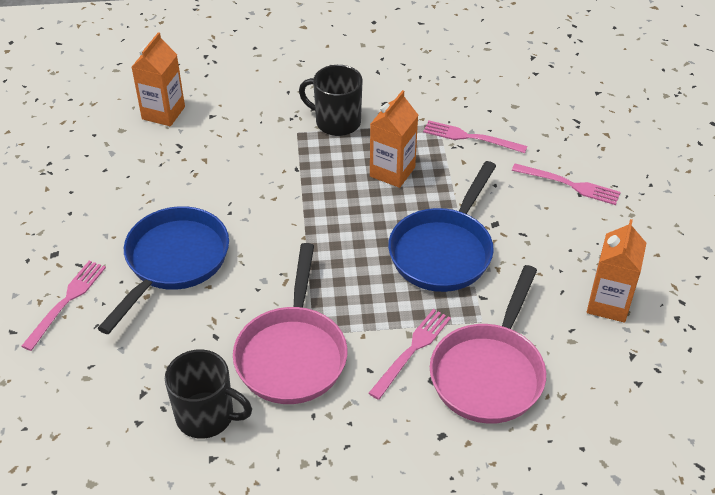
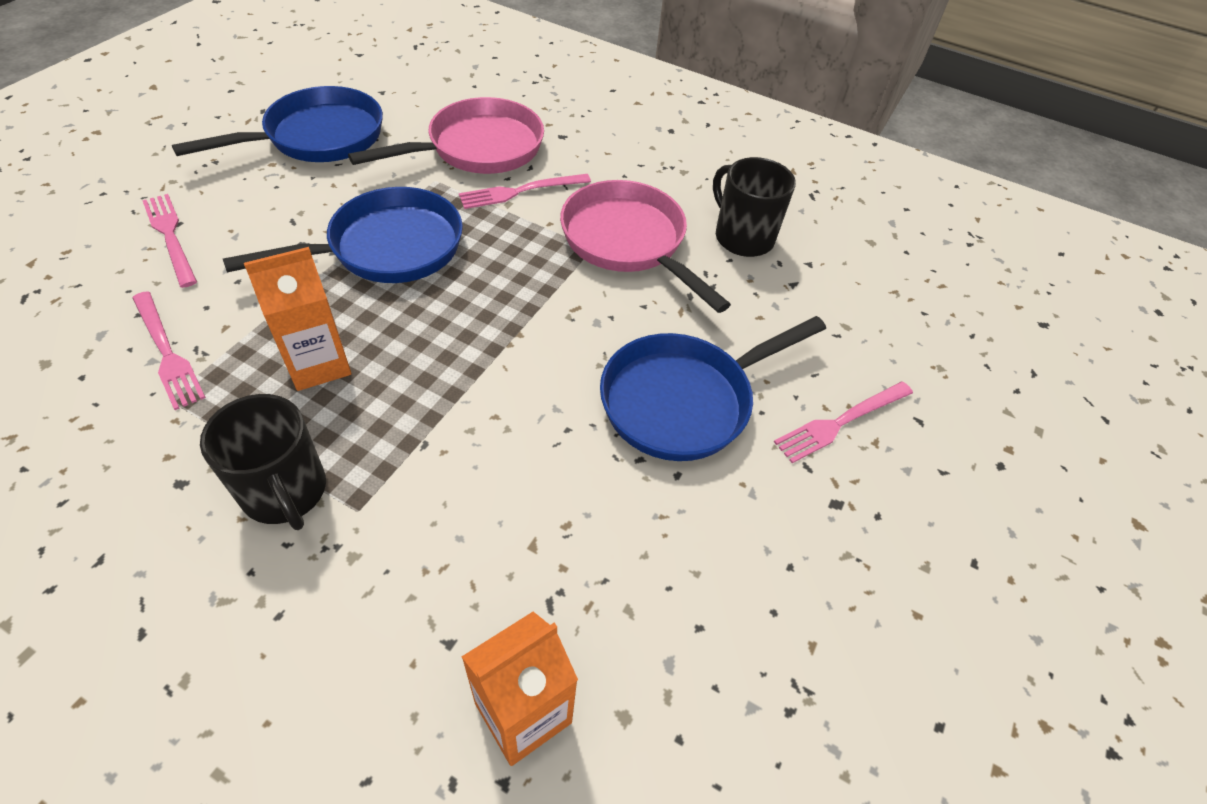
camera: 150 degrees left, 5 degrees up
pink pan [233,243,347,404] -> pink pan turned 75 degrees counterclockwise [560,180,731,313]
orange carton [587,219,646,323] -> blue pan [172,86,383,162]

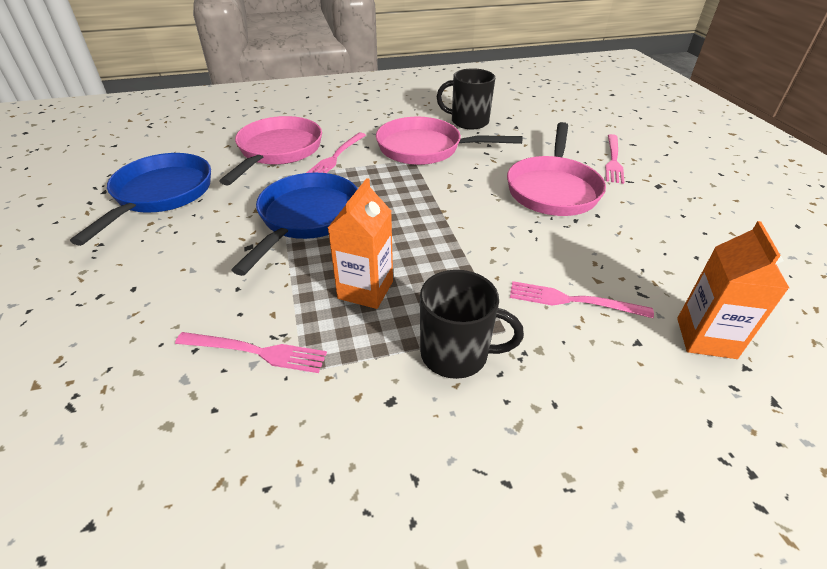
camera: 40 degrees left, 10 degrees down
pink fork [142,194,197,288] -> pink fork moved to [510,281,654,318]
blue pan [600,316,826,461] -> pink pan [507,122,606,216]

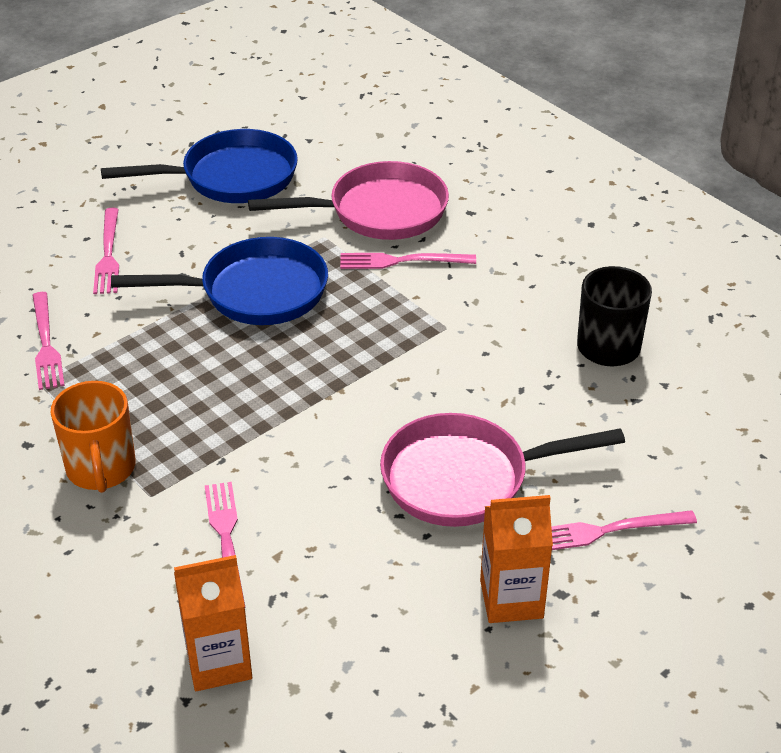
camera: 65 degrees right, 0 degrees up
orange carton [328,178,393,309] -> orange carton moved to [480,495,553,623]
pink pan [376,117,523,165] -> none
black mug [420,270,524,379] -> orange mug [51,381,136,493]
none -> pink fork [93,208,119,294]

